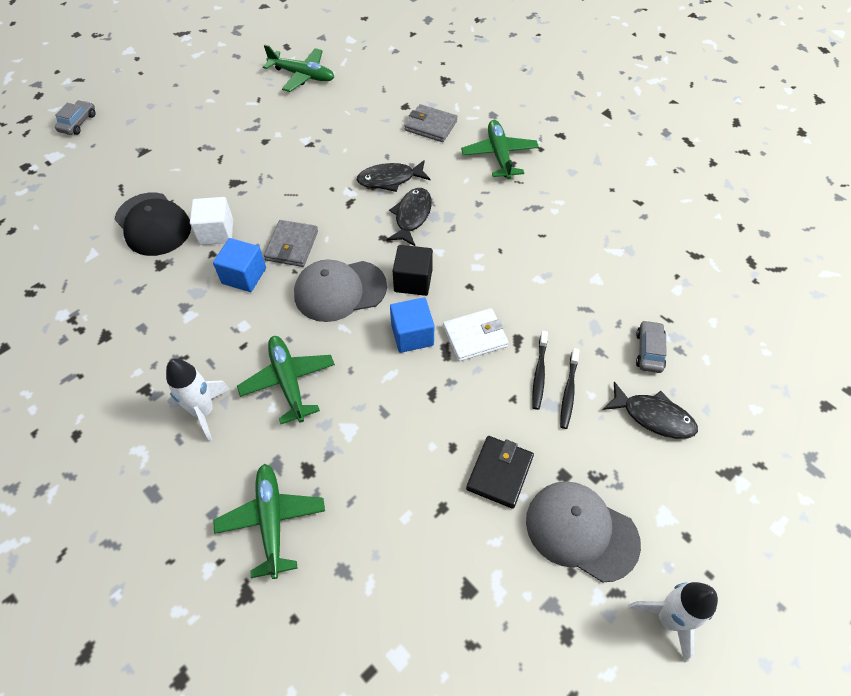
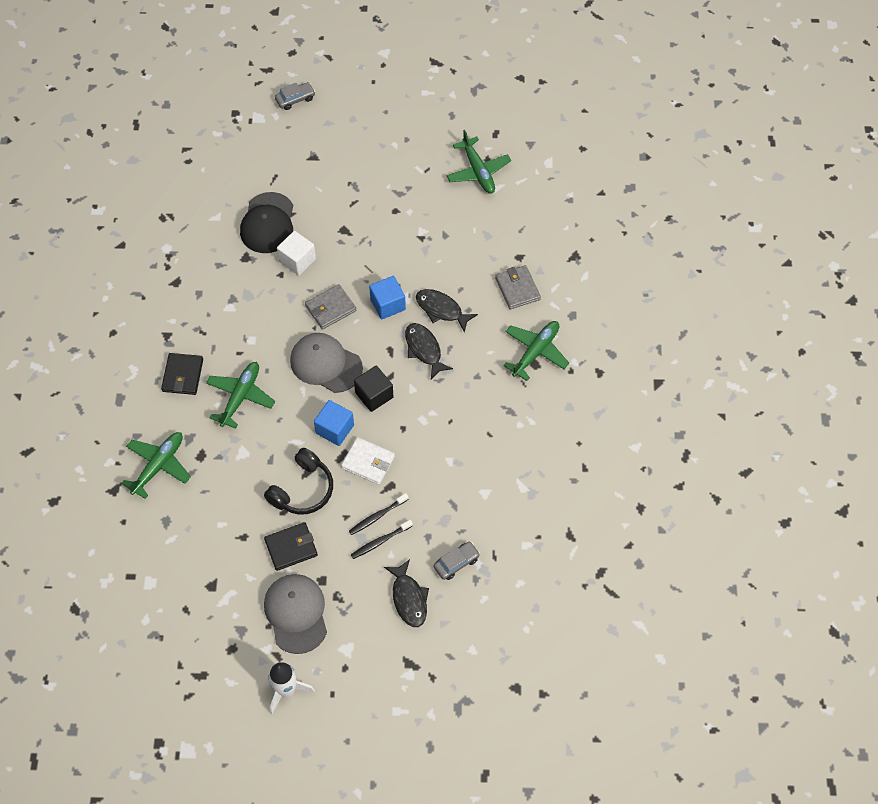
camera: 45 degrees right, 5 degrees up
white rocket [166,358,230,442] -> black wallet [161,353,203,395]
blue cube [213,238,266,292] -> blue cube moved to [369,276,406,319]
black fish [387,188,432,246] -> black fish turned 90 degrees counterclockwise [405,323,453,379]
none -> black headphones [264,448,333,515]

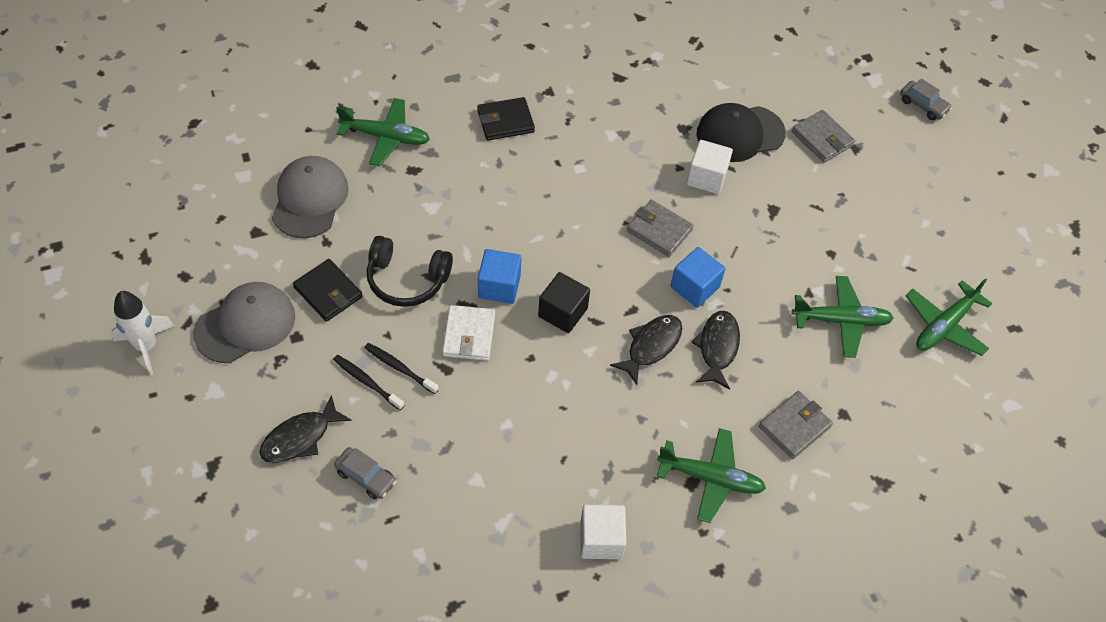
camera: 65 degrees right, 5 degrees down
green plane [206,362,275,429] -> green plane moved to [792,276,894,358]
grey cap [290,333,363,393] -> grey cap moved to [272,156,349,238]
none -> white cube [580,505,626,559]
none -> grey wallet [792,110,855,163]

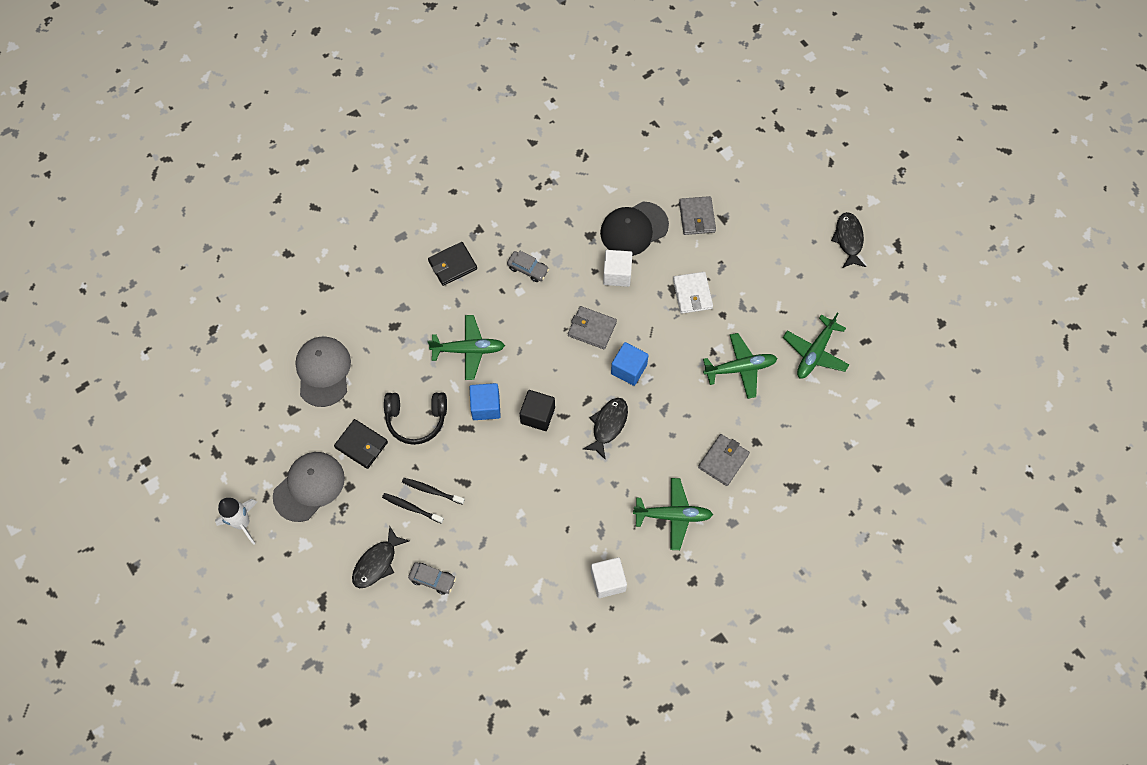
camera: 10 degrees left, 10 degrees up
green plane [336,98,430,166] -> green plane moved to [427,315,505,380]
white wallet [442,305,495,361] -> white wallet moved to [673,272,713,314]
black fish [691,311,740,390] -> black fish moved to [831,212,866,268]
grey wallet [792,110,855,163] -> grey wallet turned 45 degrees clockwise [679,196,716,235]
grey car [900,79,952,120] -> grey car moved to [507,251,549,282]

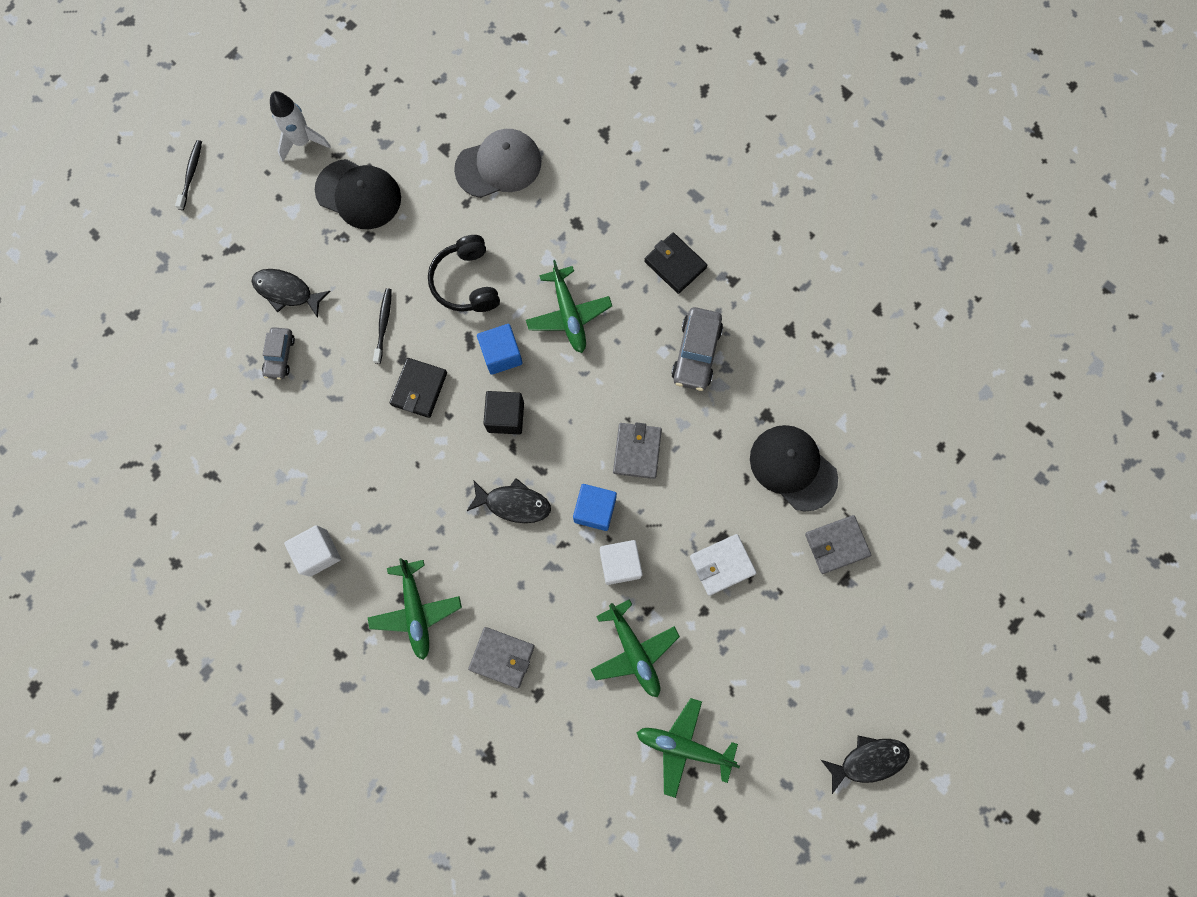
camera: 75 degrees right, 10 degrees up
grey cap [273,452,345,522] -> black cap [315,159,401,229]
black wallet [334,419,388,469] -> black wallet moved to [390,358,447,418]
black toothbrush [382,493,444,524] -> black toothbrush moved to [175,140,202,210]
grey car [507,251,549,282] -> grey car [671,307,723,391], size x1.57
white cube [603,250,632,287] -> white cube moved to [600,540,642,585]

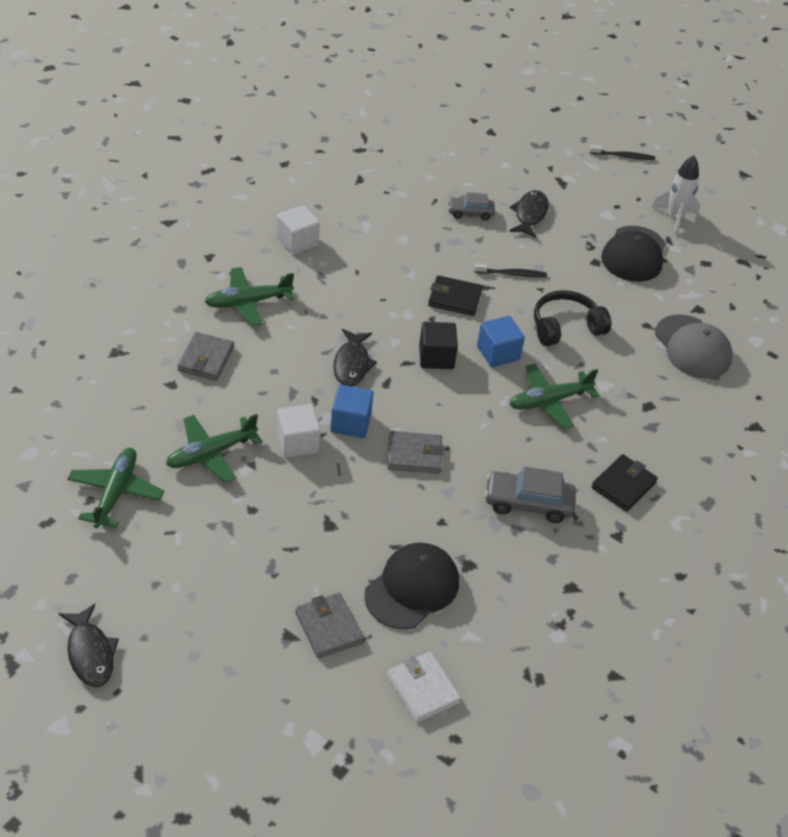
camera: 80 degrees right, 30 degrees down
white wallet [690,534,756,596] -> white wallet moved to [387,652,461,723]

